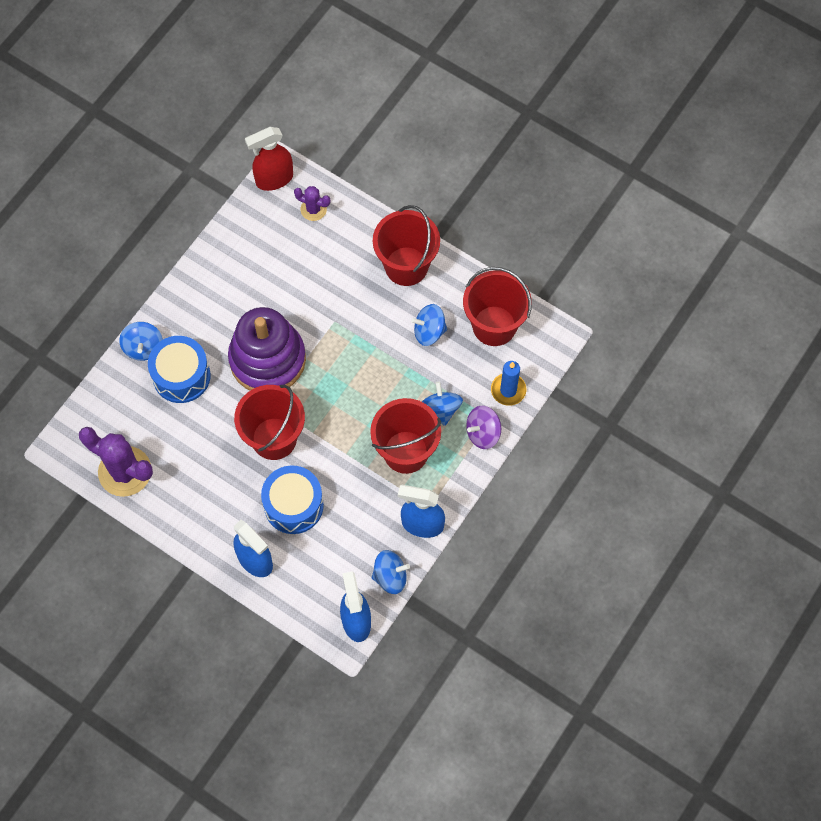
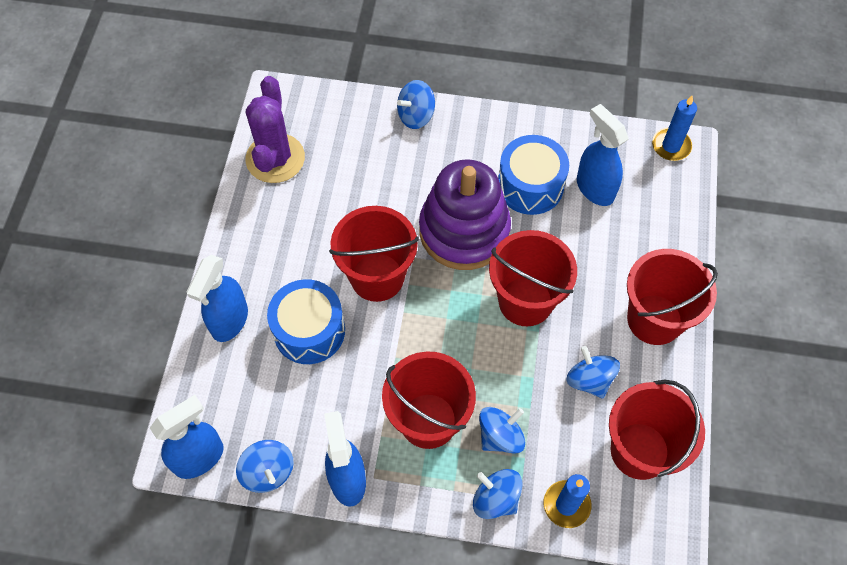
camera: 65 degrees right, 5 degrees down
blue drum [148,336,211,403] -> blue drum moved to [498,135,569,215]
red spray bottle [245,127,293,191] -> blue candle [652,95,697,161]
purple cactus [294,186,330,221] -> none
purple spinning top [466,406,501,449] -> blue spinning top [473,469,523,519]
none -> red bucket [489,230,577,326]
none -> blue spray bottle [577,104,628,206]

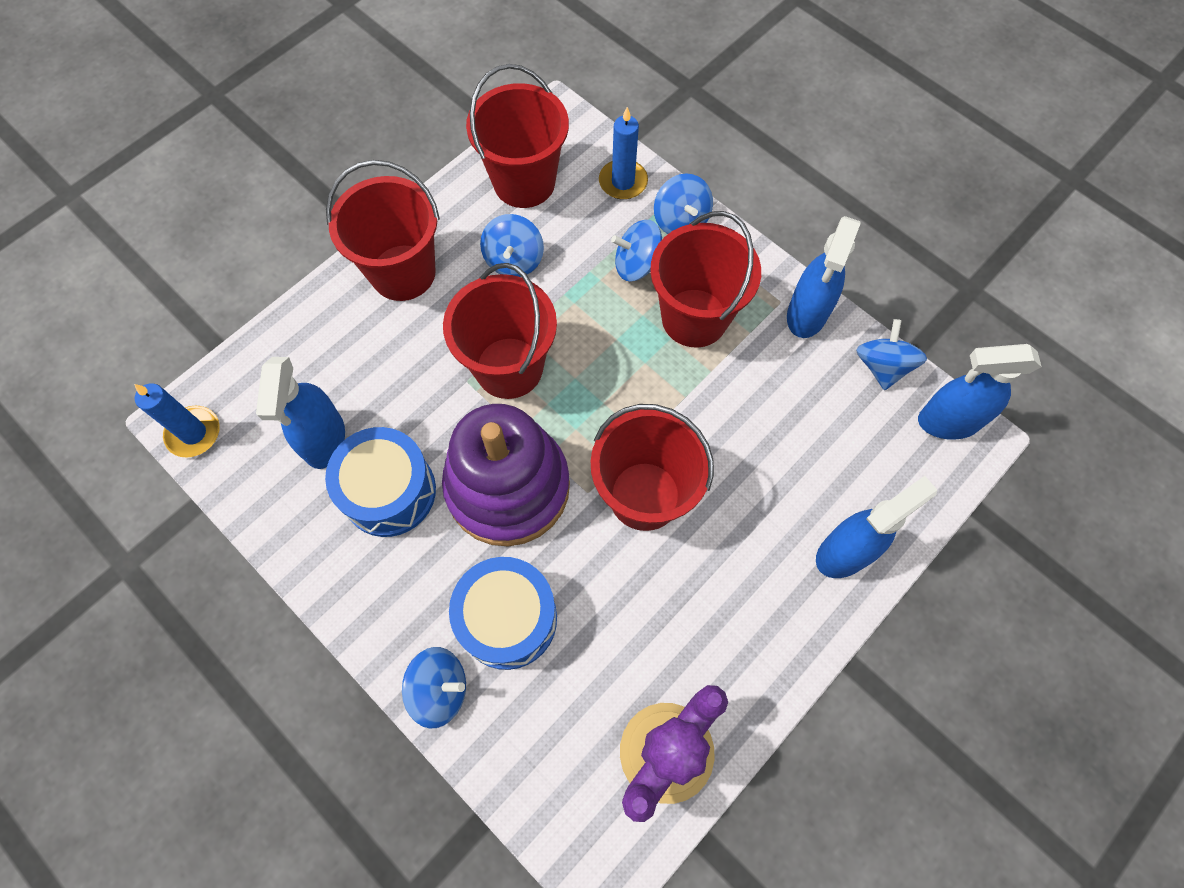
camera: 145 degrees left, 5 degrees up
blue drum [267,279,345,364] -> blue drum moved to [449,557,557,670]

